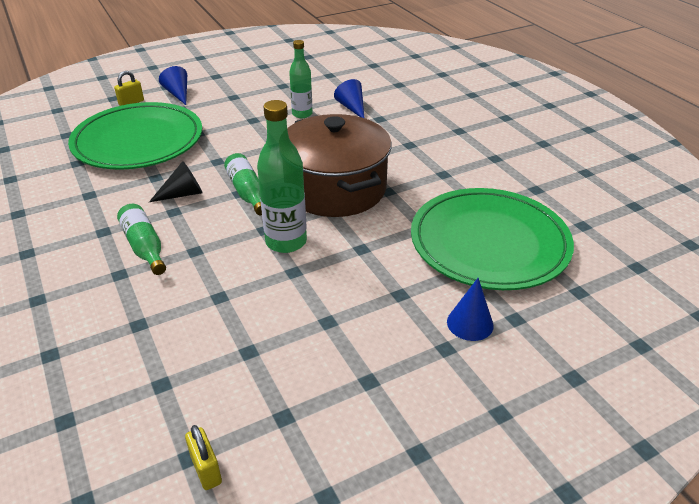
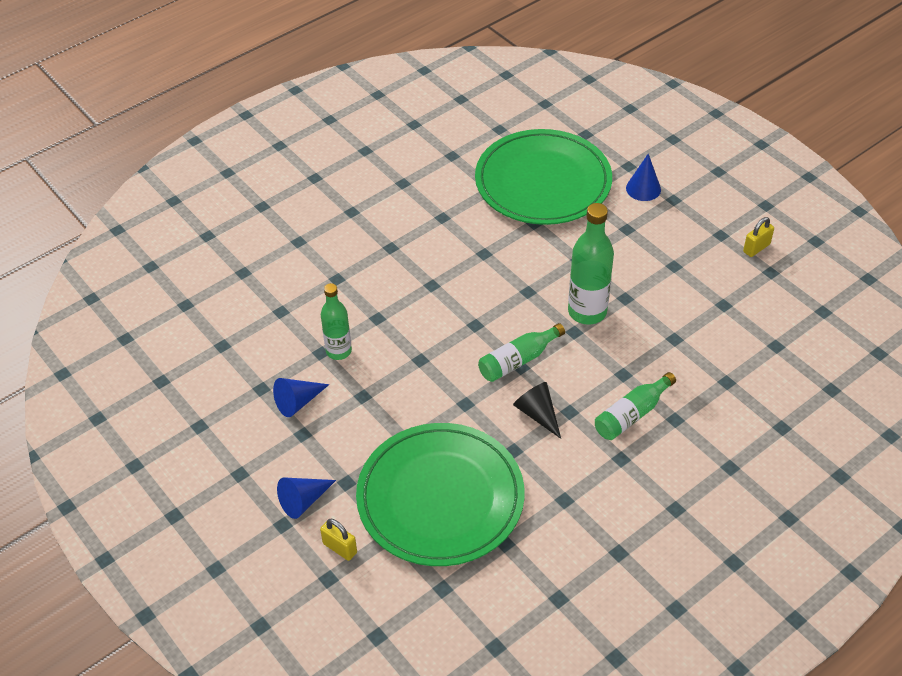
camera: 100 degrees left, 10 degrees up
yellow padlock [185,425,222,490] -> yellow padlock moved to [743,217,774,257]
brown pot [287,114,392,217] -> none
blue cone [334,79,364,118] -> blue cone moved to [273,378,329,417]

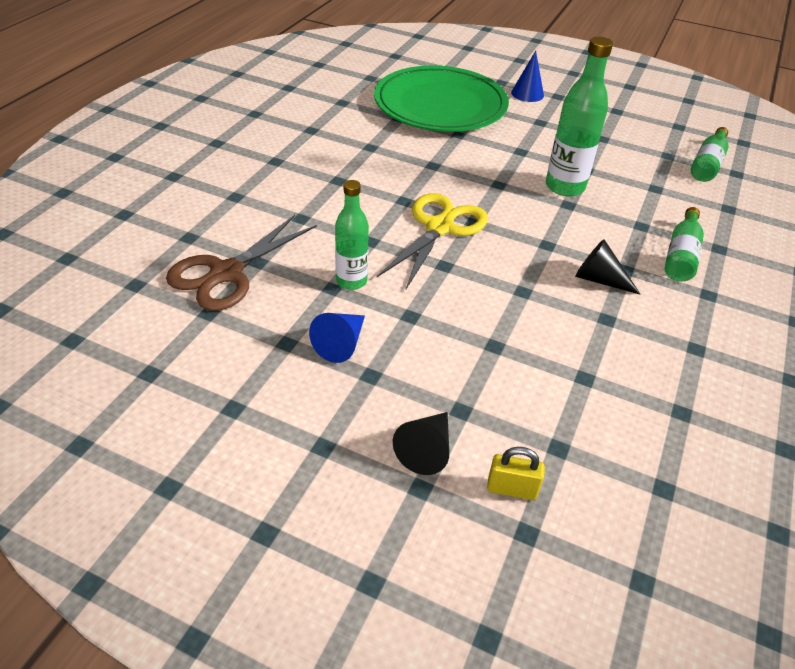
camera: 30 degrees left, 5 degrees down
blue cone [277,477,336,519] -> black cone [393,412,449,475]
green plate [356,423,525,566] -> none
green bottle [478,323,565,382] -> green bottle moved to [691,127,729,182]
yellow padlock [743,217,774,257] -> none
none -> brown scissors [166,215,317,311]
none -> yellow scissors [377,193,488,289]

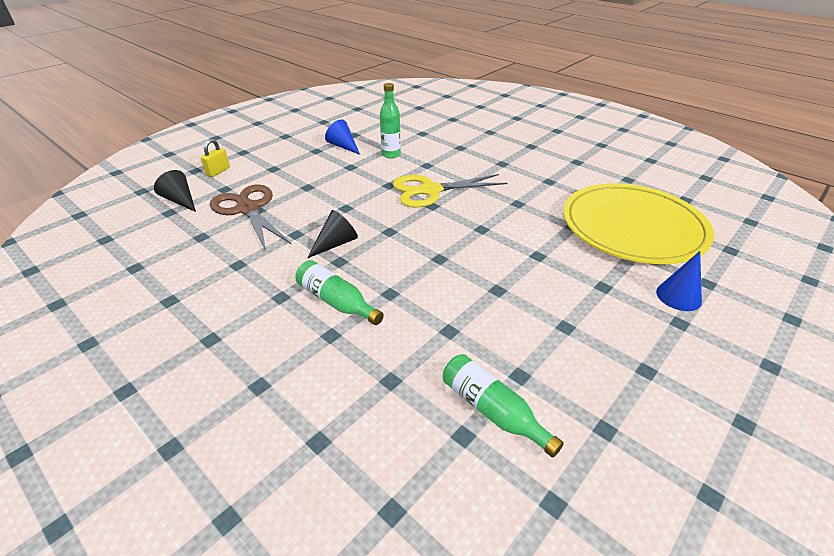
camera: 110 degrees right, 5 degrees down
brown scissors [166,215,317,311] -> brown scissors moved to [210,184,291,251]
green plate [374,65,509,132] -> yellow plate [563,183,714,264]
yellow scissors [377,193,488,289] -> yellow scissors turned 120 degrees clockwise [393,174,507,208]
black cone [393,412,449,475] -> black cone moved to [154,170,196,212]
green bottle [546,37,613,196] -> none

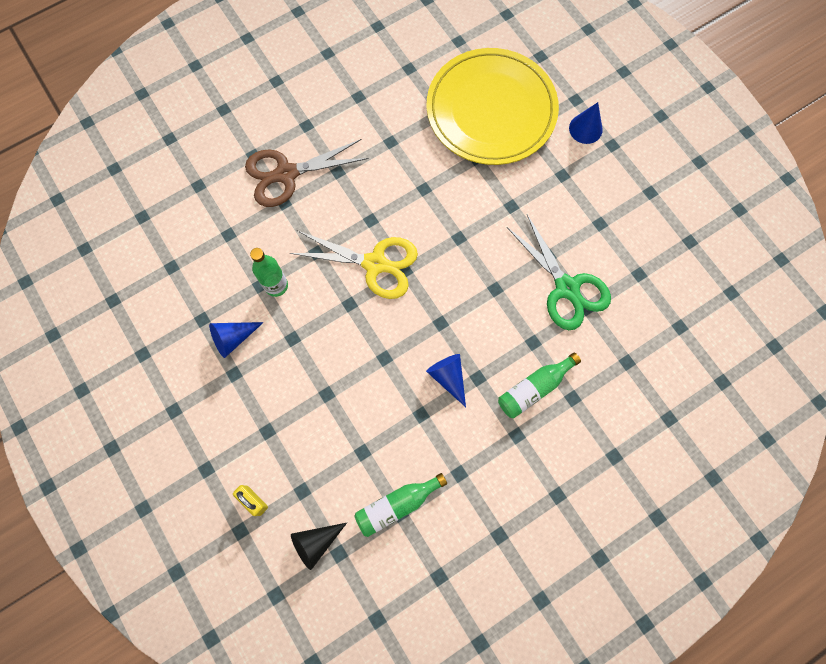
camera: 75 degrees left, 35 degrees up
brown scissors [210,184,291,251] -> brown scissors moved to [245,139,369,207]
black cone [307,210,358,258] -> blue cone [426,354,466,407]
yellow scissors [393,174,507,208] -> yellow scissors turned 75 degrees counterclockwise [290,231,418,299]
green bottle [443,354,564,458] -> green bottle moved to [354,473,447,537]
none -> green scissors [507,215,611,330]

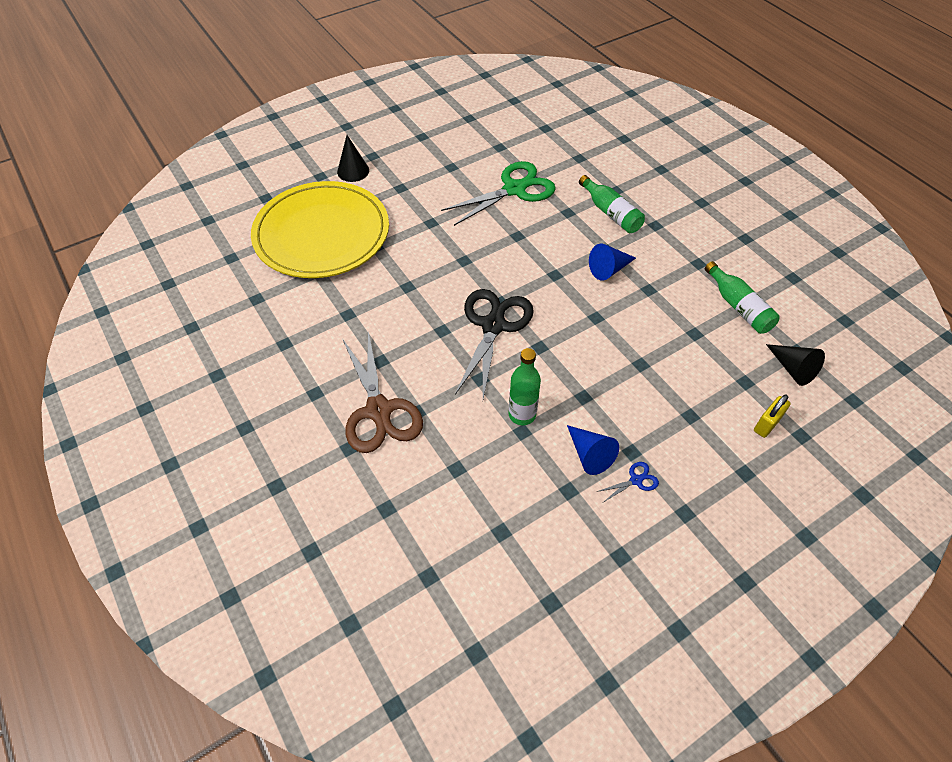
camera: 90 degrees left, 20 degrees down
yellow scissors [290,231,418,299] -> black scissors [455,289,534,399]
blue cone [569,102,603,144] -> black cone [337,135,369,182]
none -> blue scissors [597,462,659,502]

